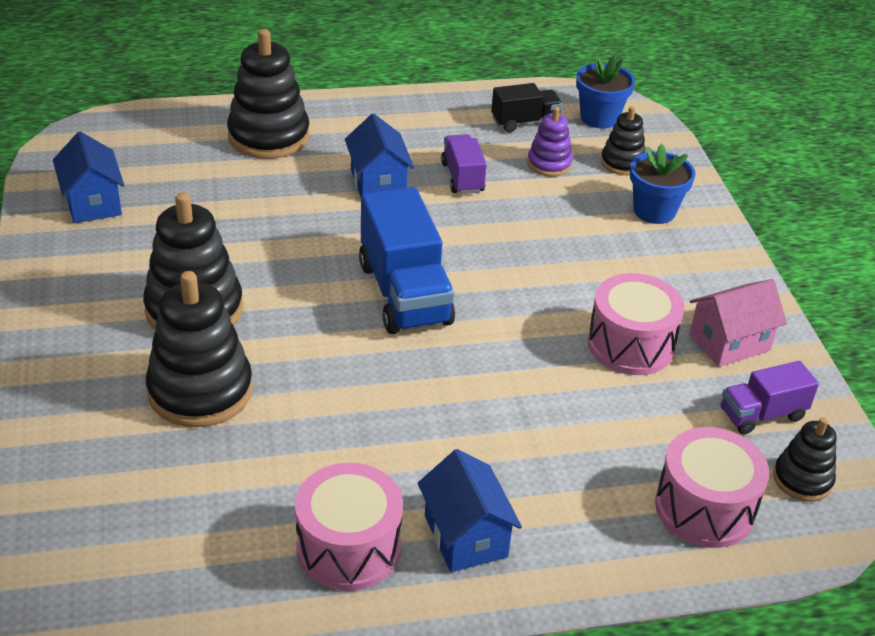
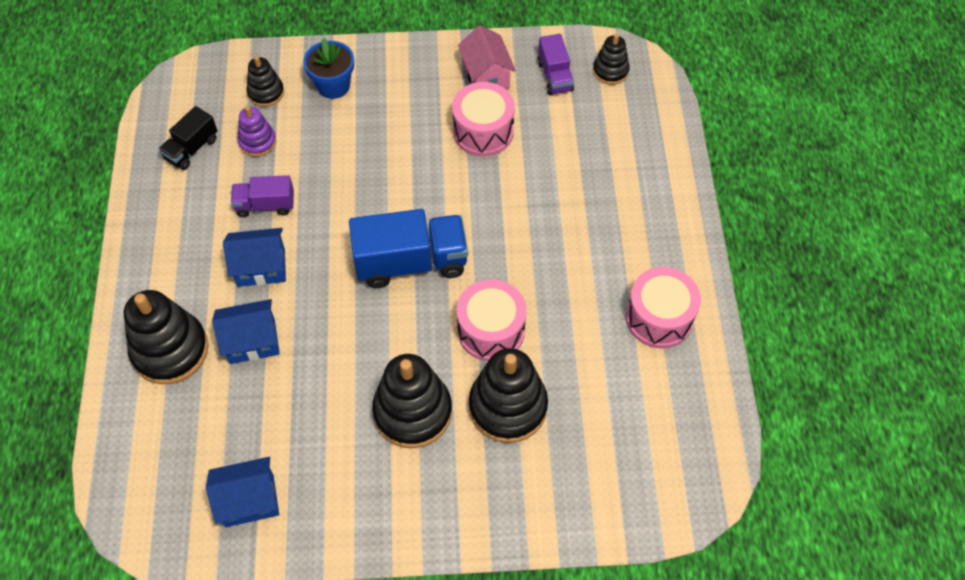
camera: 80 degrees left, 20 degrees up
blue house [418,449,522,572] -> blue house moved to [212,299,280,364]
black truck [491,83,563,132] -> black truck turned 135 degrees counterclockwise [158,106,218,170]
blue flower pot [576,55,635,128] -> none
pink drum [655,427,769,548] -> pink drum moved to [457,279,527,361]

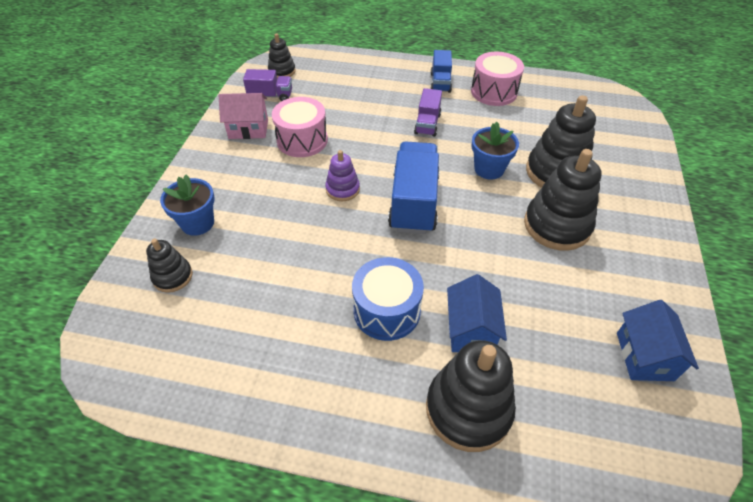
camera: 75 degrees left, 10 degrees down
black truck [158,106,218,170] -> none
blue house [223,228,286,287] -> blue drum [352,257,424,341]
purple truck [231,175,294,217] -> purple truck moved to [414,88,442,137]
purple stacking toy [238,106,276,157] -> purple stacking toy moved to [325,150,360,201]
pink drum [457,279,527,361] -> blue flower pot [471,122,519,180]
none -> blue truck [431,50,452,93]

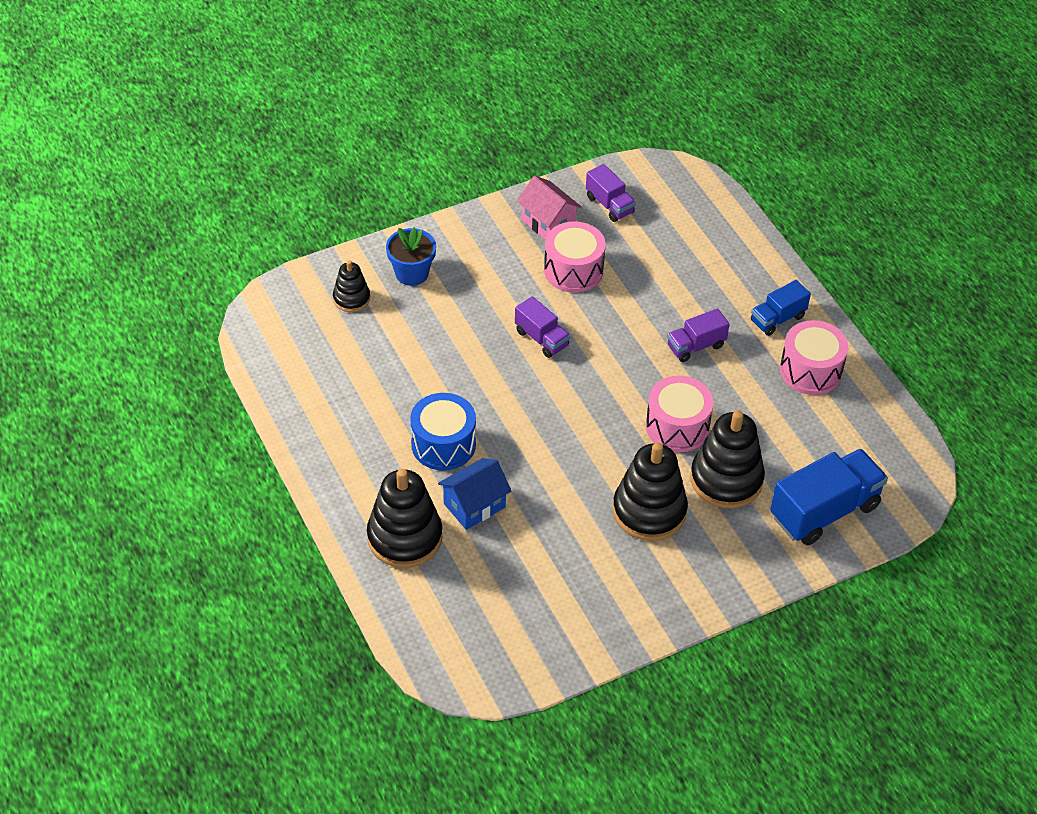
camera: 50 degrees right, 0 degrees up
black stacking toy [268,33,296,79] -> none
purple stacking toy [325,150,360,201] -> purple truck [515,296,570,358]
blue truck [388,141,440,234] -> blue truck moved to [770,449,888,545]
blue flower pot [471,122,519,180] -> pink drum [646,376,714,452]
blue house [617,300,699,381] -> none

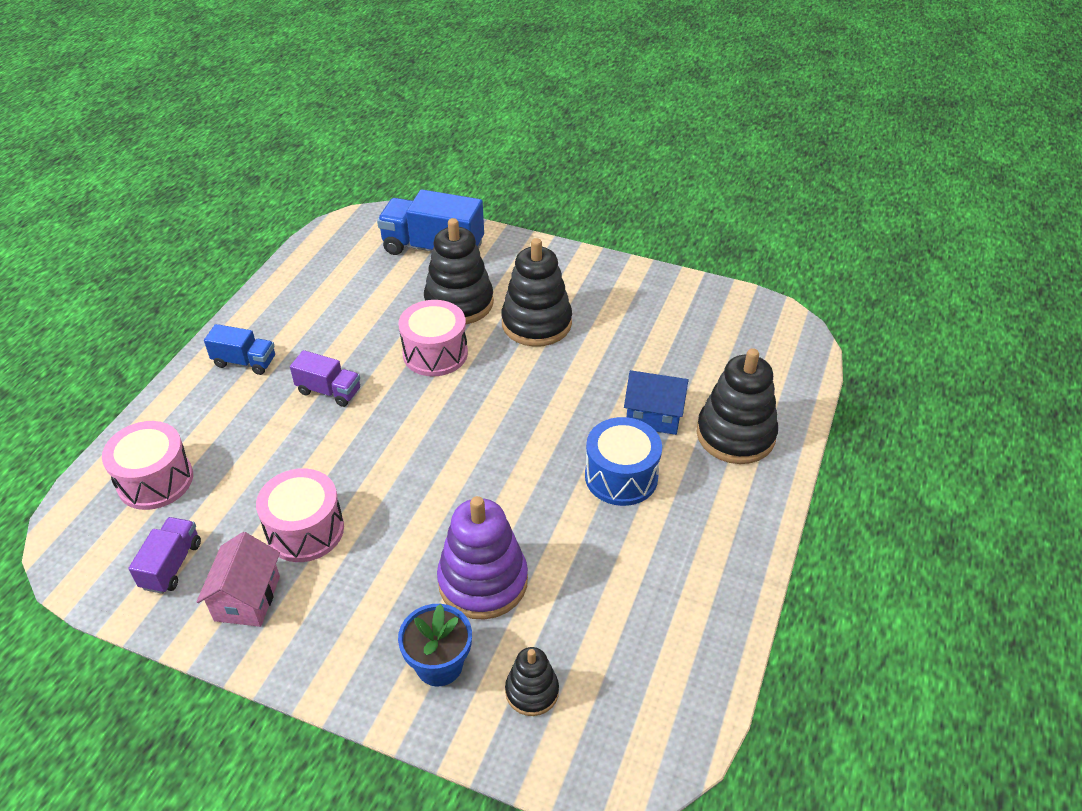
camera: 130 degrees left, 5 degrees down
purple truck [515,296,570,358] -> none
pink drum [780,320,848,395] -> pink drum moved to [102,421,193,510]
none -> purple stacking toy [437,496,528,620]

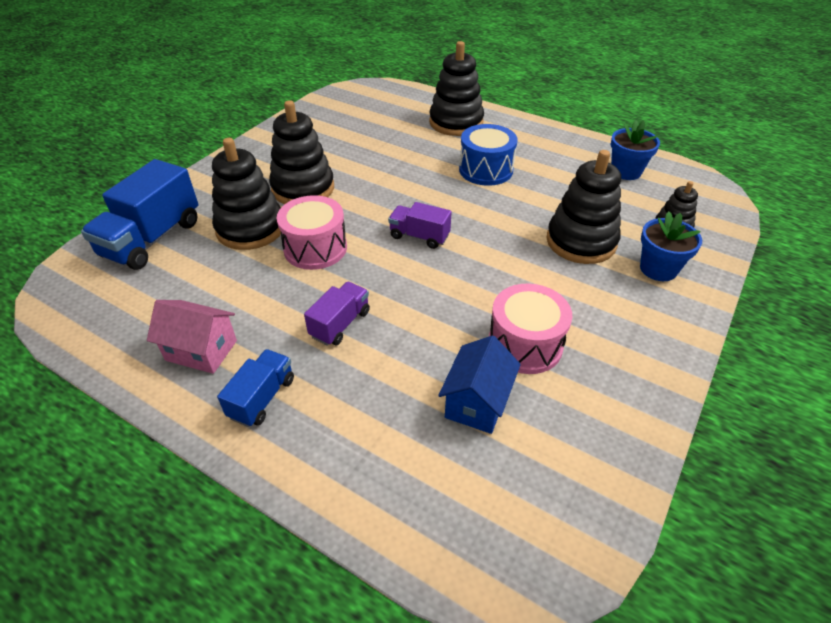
camera: 80 degrees left, 0 degrees up
pink drum [102,421,193,510] -> none
purple truck [128,517,201,594] -> purple truck moved to [388,202,451,249]
pink house [196,532,280,627] -> pink house moved to [147,300,237,374]
purple stacking toy [437,496,528,620] -> black stacking toy [546,150,621,264]
blue house [624,370,689,435] -> blue house moved to [438,335,521,434]
none -> blue flower pot [611,121,660,180]

